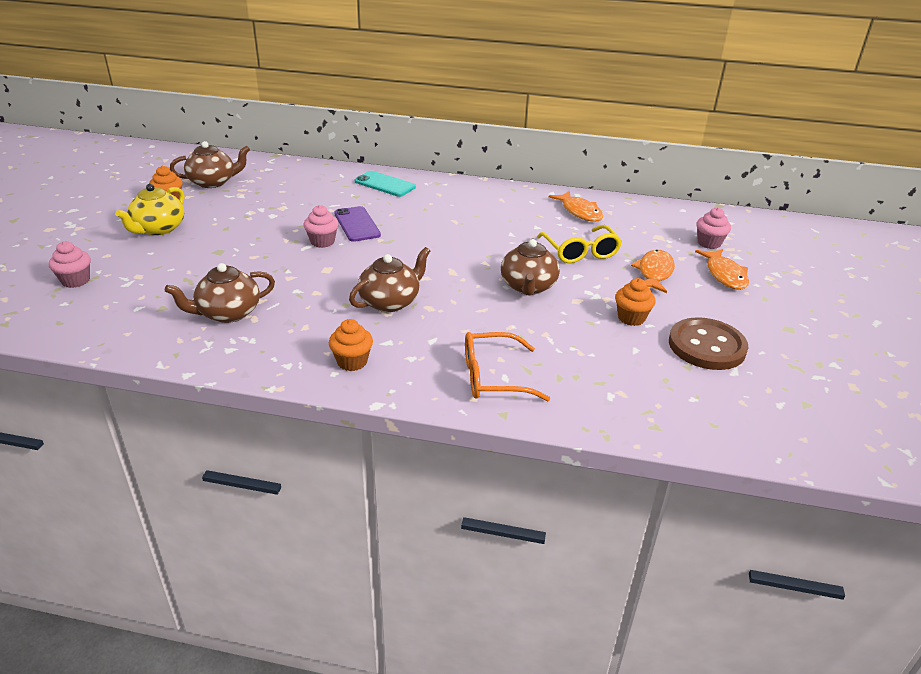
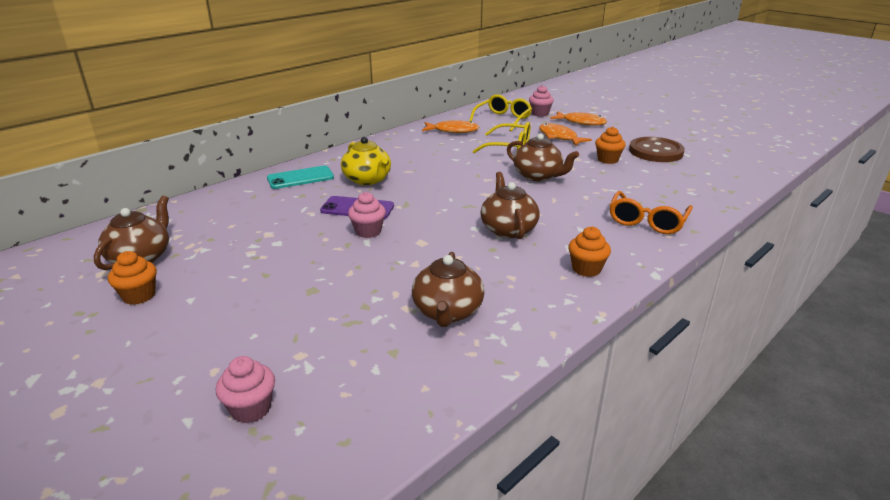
camera: 55 degrees left, 5 degrees down
yellow teapot [115,184,184,236] -> yellow teapot moved to [341,137,391,185]
none -> yellow glasses [469,94,532,132]

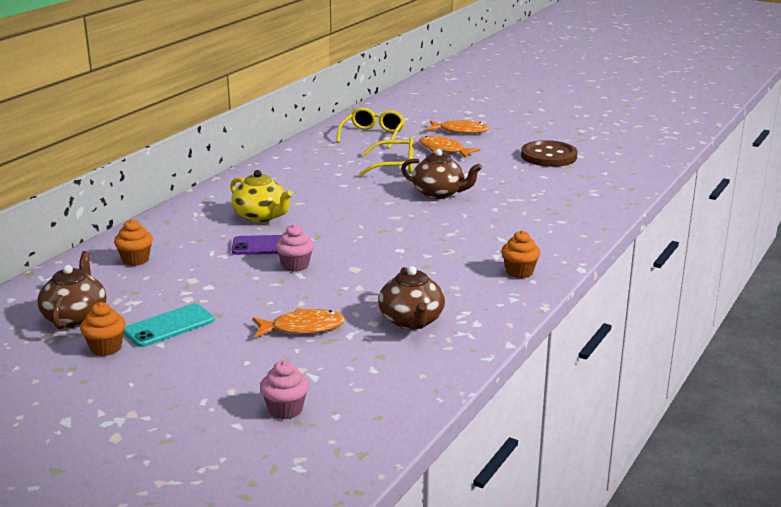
camera: 15 degrees left, 5 degrees down
turquoise phone [267,166,334,189] -> turquoise phone moved to [124,303,215,347]
orange fish [422,120,479,133] -> orange fish moved to [253,308,345,338]
brown teapot [481,172,540,239] -> none
pink cupcake [529,85,554,117] -> none
orange cupcake [595,127,626,164] -> orange cupcake moved to [114,219,153,266]
orange glasses [610,191,693,234] -> none

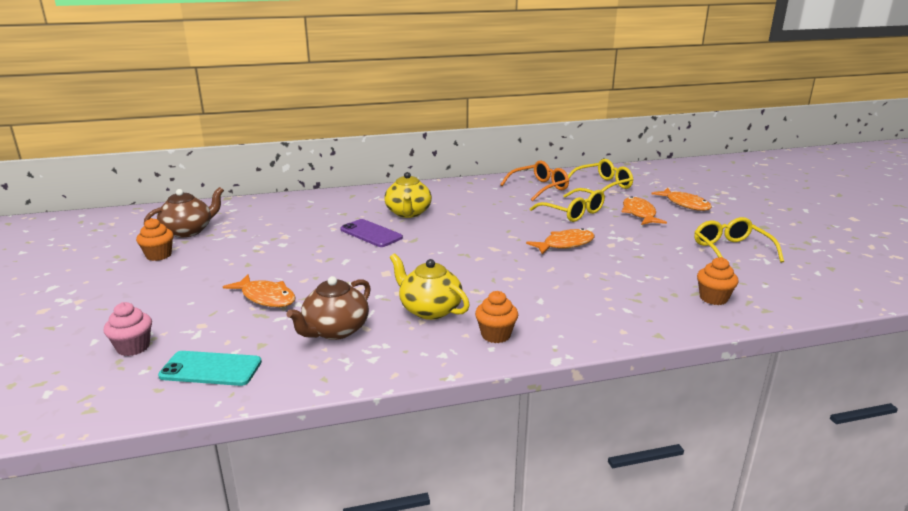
camera: 45 degrees right, 0 degrees up
orange cupcake [114,219,153,266] -> orange cupcake moved to [697,257,739,305]
turquoise phone [124,303,215,347] -> turquoise phone moved to [158,351,262,386]
pink cupcake [275,224,314,272] -> none
brown teapot [401,149,482,199] -> orange fish [526,228,595,255]
brown button [521,140,578,167] -> yellow glasses [694,217,784,263]
none -> yellow teapot [390,253,470,320]
none -> orange glasses [500,161,569,201]

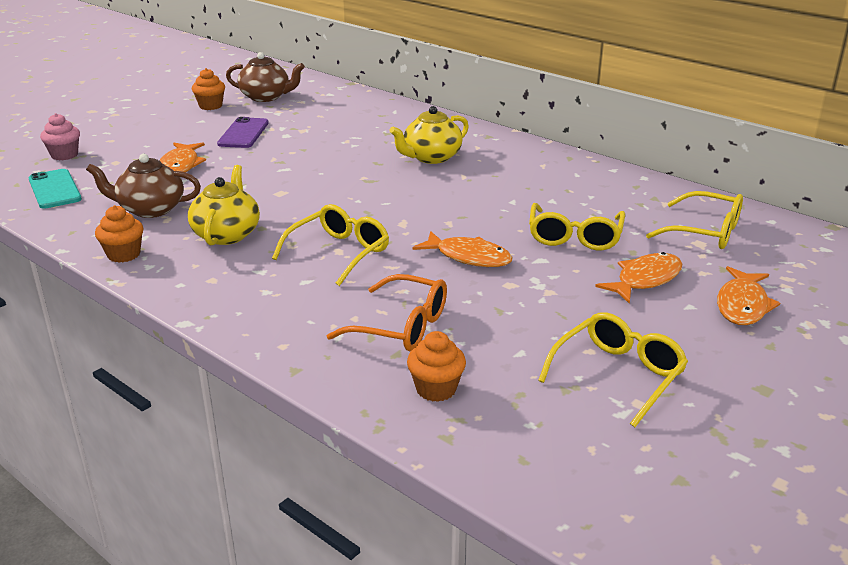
camera: 55 degrees right, 5 degrees up
purple phone [340,219,403,247] -> purple phone moved to [217,117,269,148]
orange cupcake [475,291,518,343] -> orange cupcake moved to [95,205,143,263]
orange glasses [500,161,569,201] -> orange glasses moved to [327,274,447,352]
none -> yellow glasses [272,204,389,286]

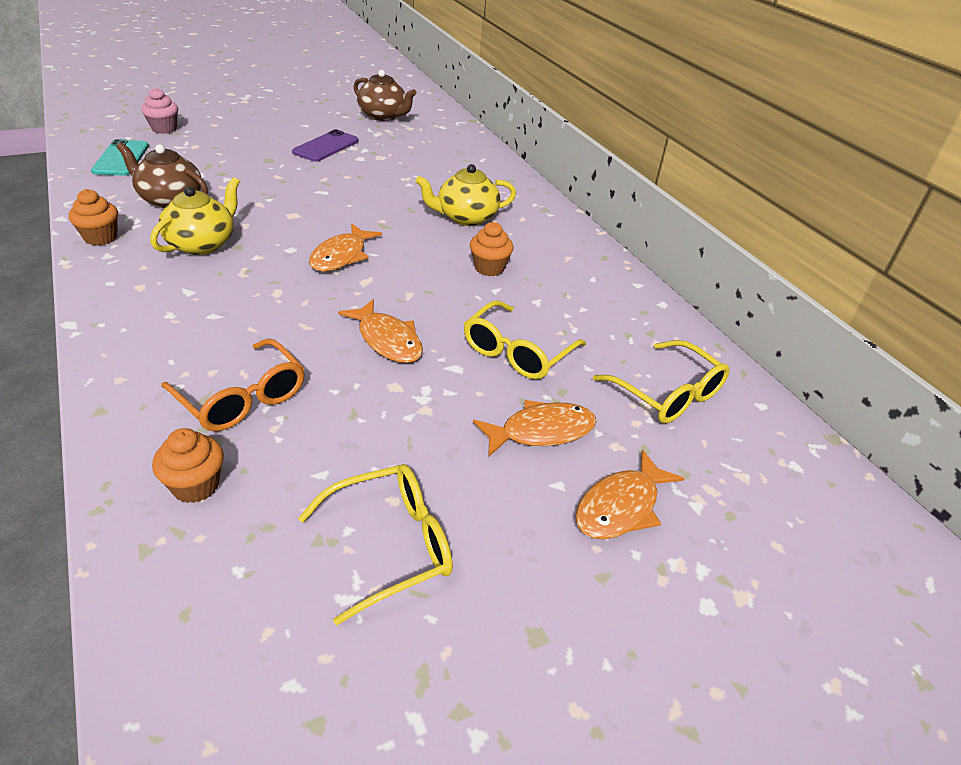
camera: 20 degrees right, 10 degrees up
orange fish [159,143,206,172] -> orange fish moved to [309,223,382,272]
orange cupcake [192,68,225,110] -> orange cupcake moved to [470,222,514,276]
yellow glasses [272,204,389,286] -> none

